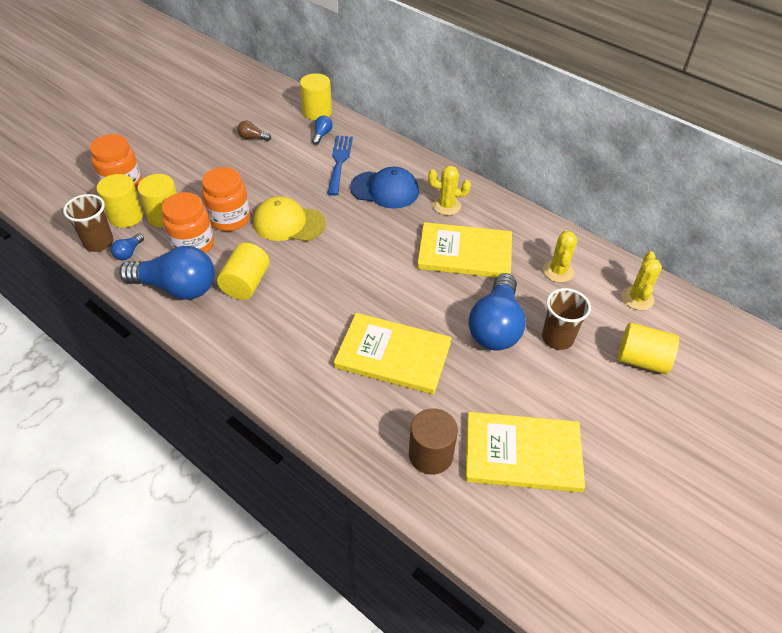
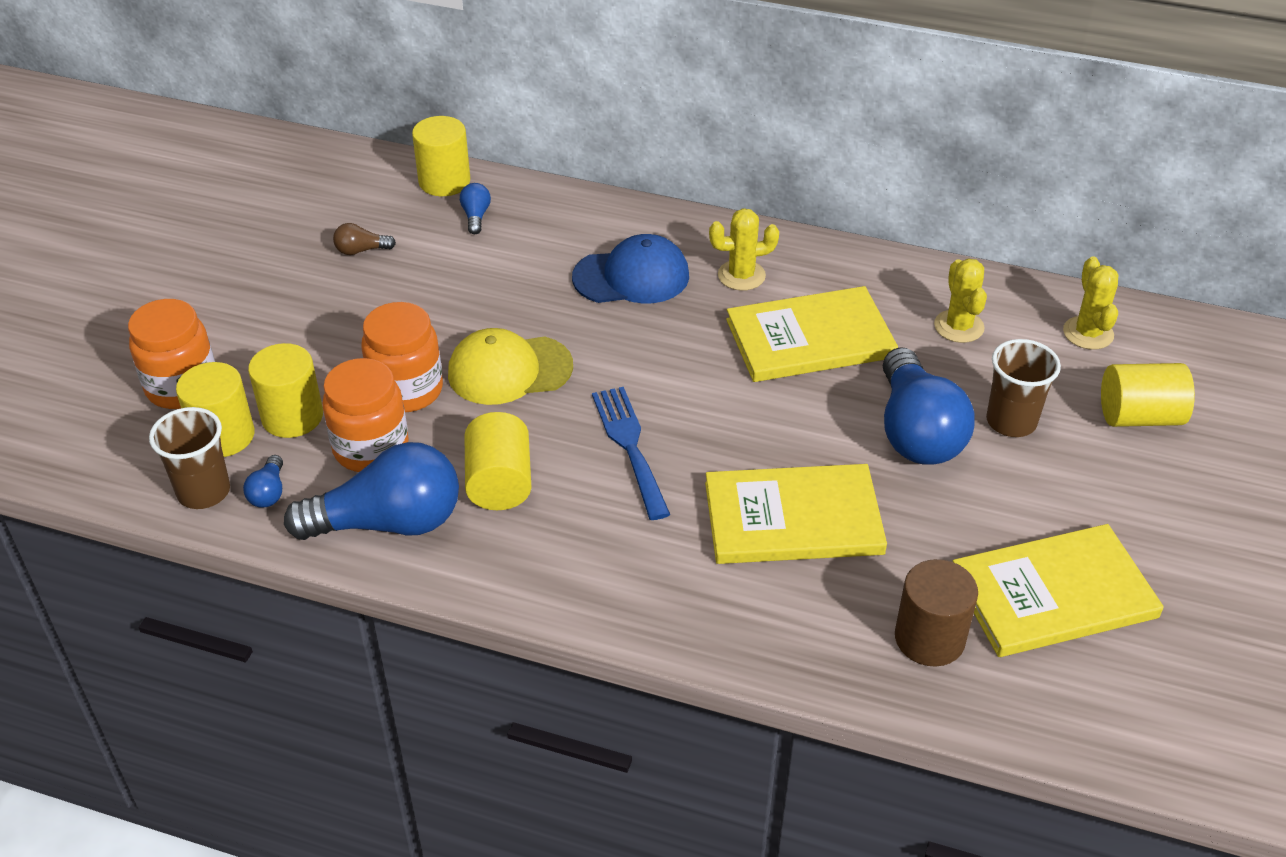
camera: 20 degrees left, 5 degrees down
blue fork [327,135,353,196] -> blue fork moved to [592,387,670,520]

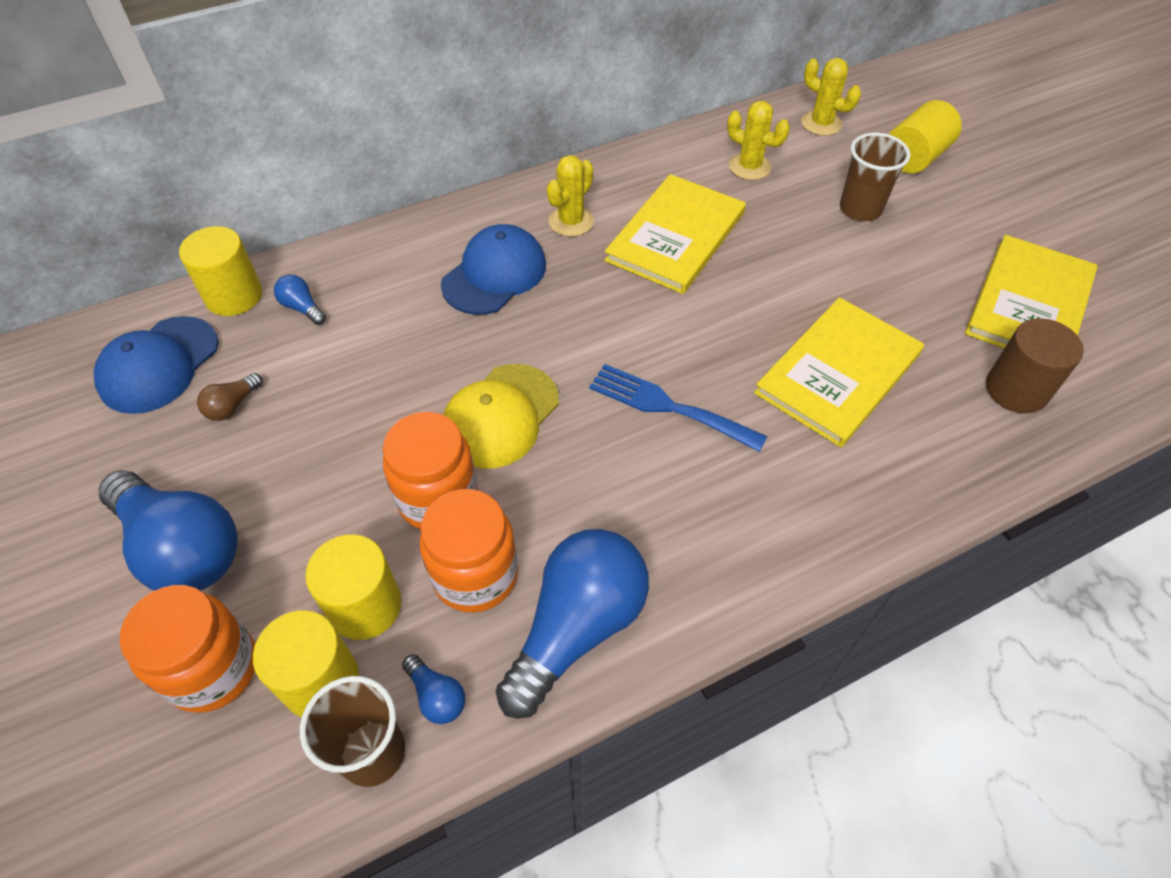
camera: 45 degrees left, 10 degrees up
yellow cylinder [465,412,532,510] -> none
blue light bulb [883,347,975,465] -> blue light bulb moved to [99,470,238,591]
none -> blue cap [94,316,219,414]

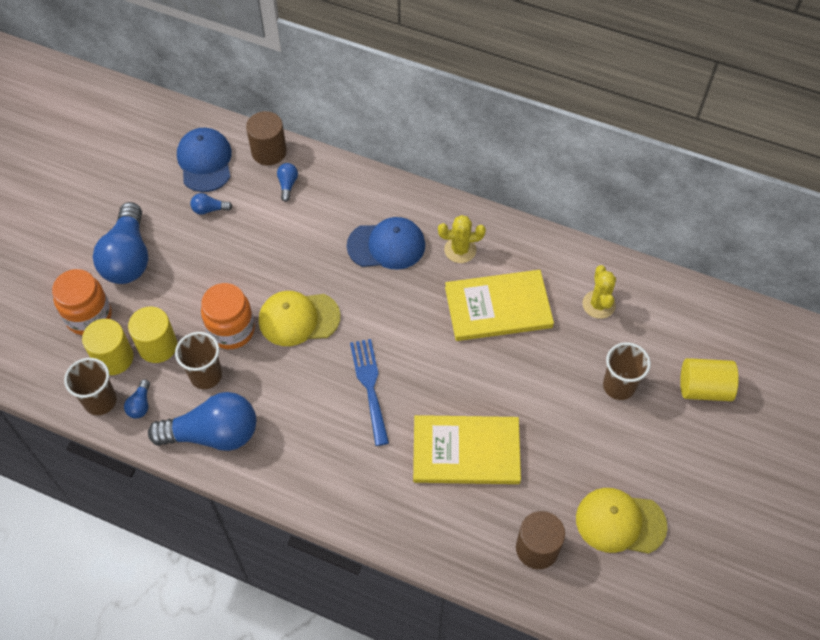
camera: 50 degrees right, 5 degrees up
blue cap [94,316,219,414] -> blue cap turned 90 degrees clockwise [177,128,232,192]
yellow cylinder [179,226,262,316] -> brown cylinder [246,111,287,166]
brown light bulb [197,373,263,421] -> blue light bulb [190,193,232,215]
orange jar [420,489,518,613] -> brown cup [175,332,222,389]
yellow cactus [801,58,861,136] -> none
yellow book [965,235,1098,348] -> yellow cap [576,488,667,554]

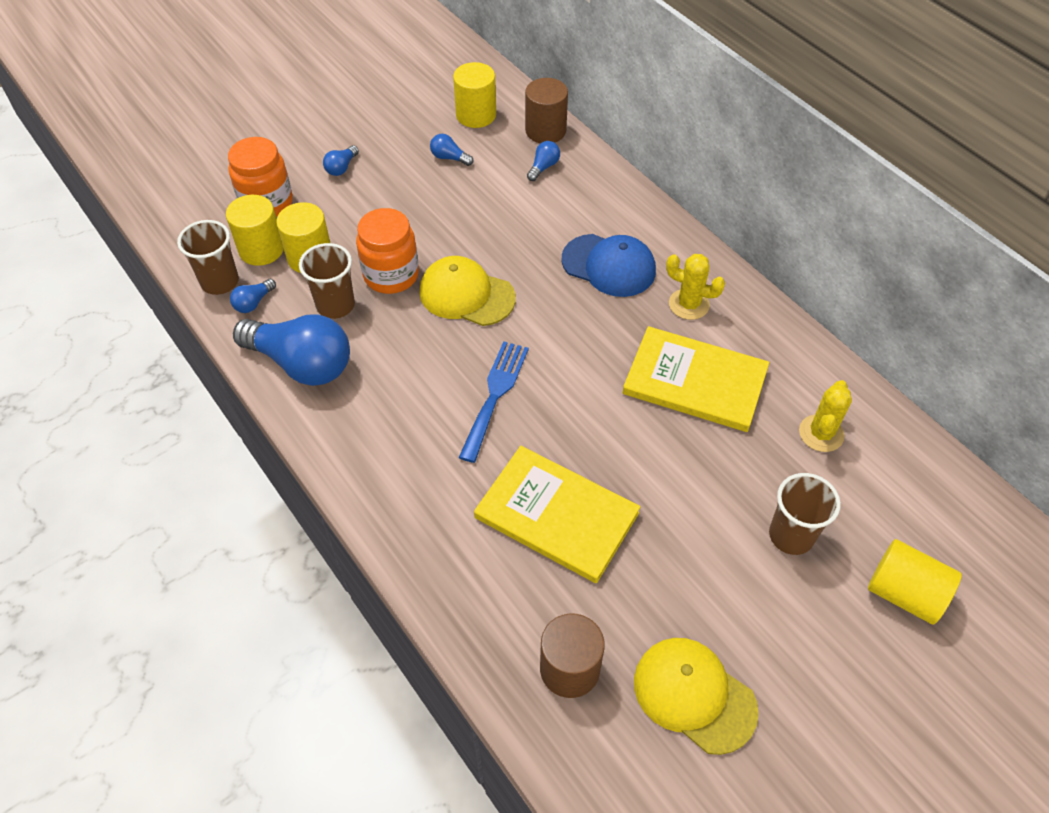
camera: 30 degrees right, 5 degrees down
blue light bulb [93,202,148,284] -> blue light bulb [323,145,359,176], size x0.42
blue cap [177,128,232,192] -> yellow cylinder [453,62,496,128]

